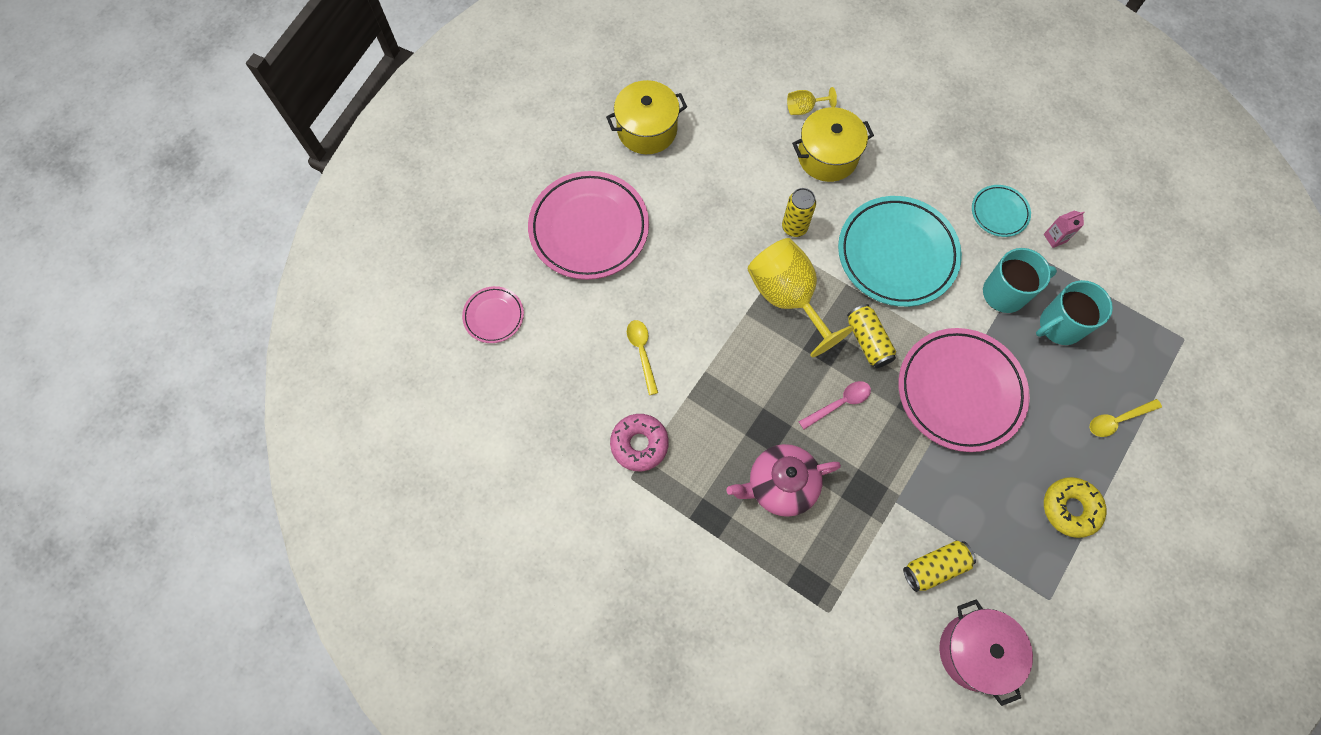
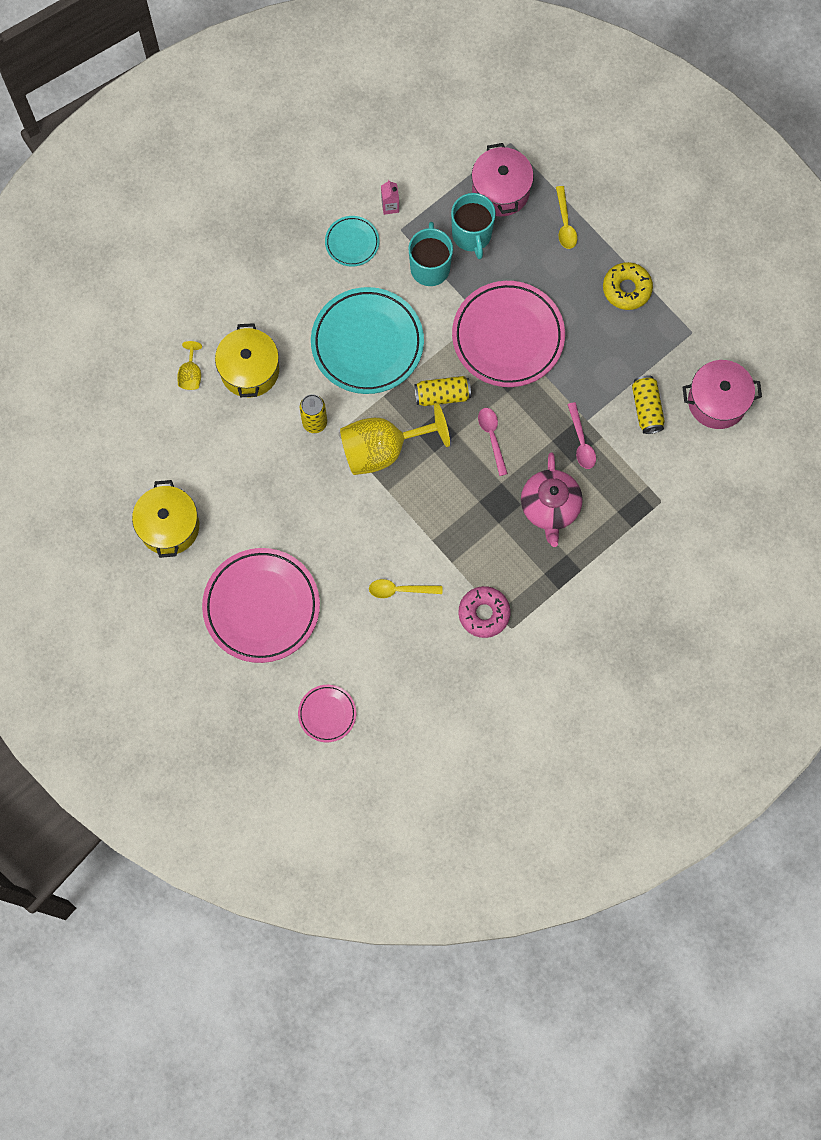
camera: 75 degrees left, 5 degrees up
none -> pink pot [472,143,534,216]
none -> pink spoon [567,402,596,469]

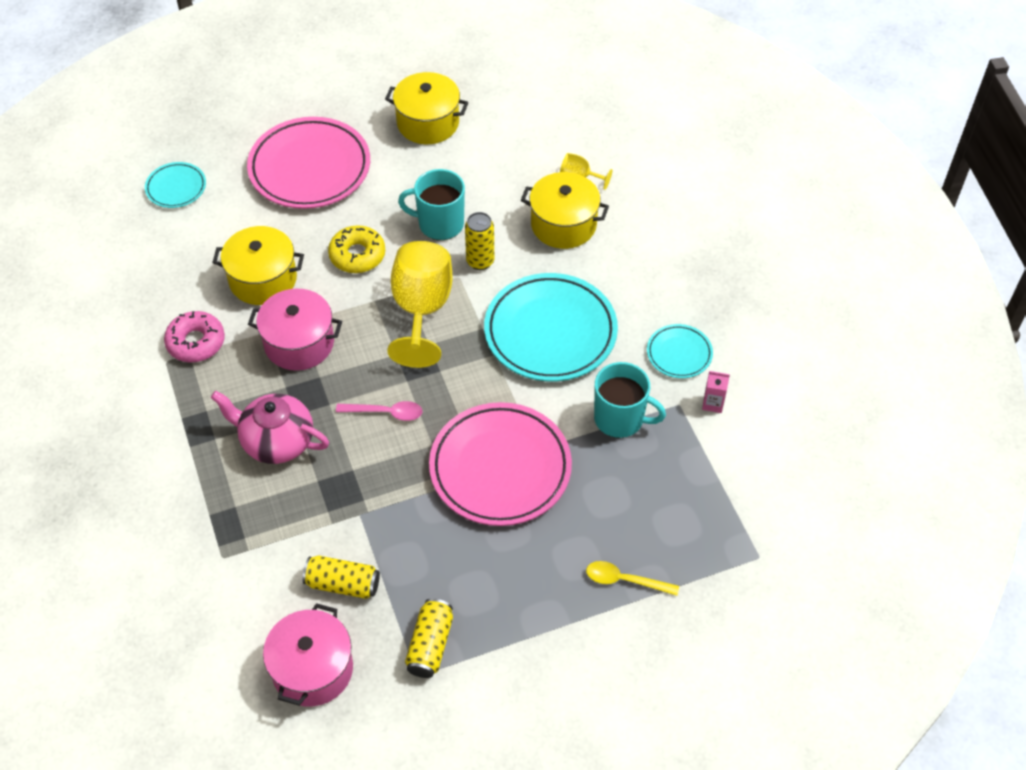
camera: 110 degrees right, 20 degrees down
pink plate [298,685,356,742] -> turquoise plate [145,162,206,208]
yellow spoon [369,579,442,598] -> yellow pot [212,226,304,305]
yellow can [414,376,471,406] -> yellow can moved to [405,599,453,678]
turquoise mug [451,193,496,259] -> turquoise mug moved to [398,169,465,240]
pink pot [472,143,534,216] -> pink pot moved to [248,288,342,371]
pink spoon [567,402,596,469] -> none
yellow donut [603,262,653,310] -> yellow donut moved to [328,225,385,273]

